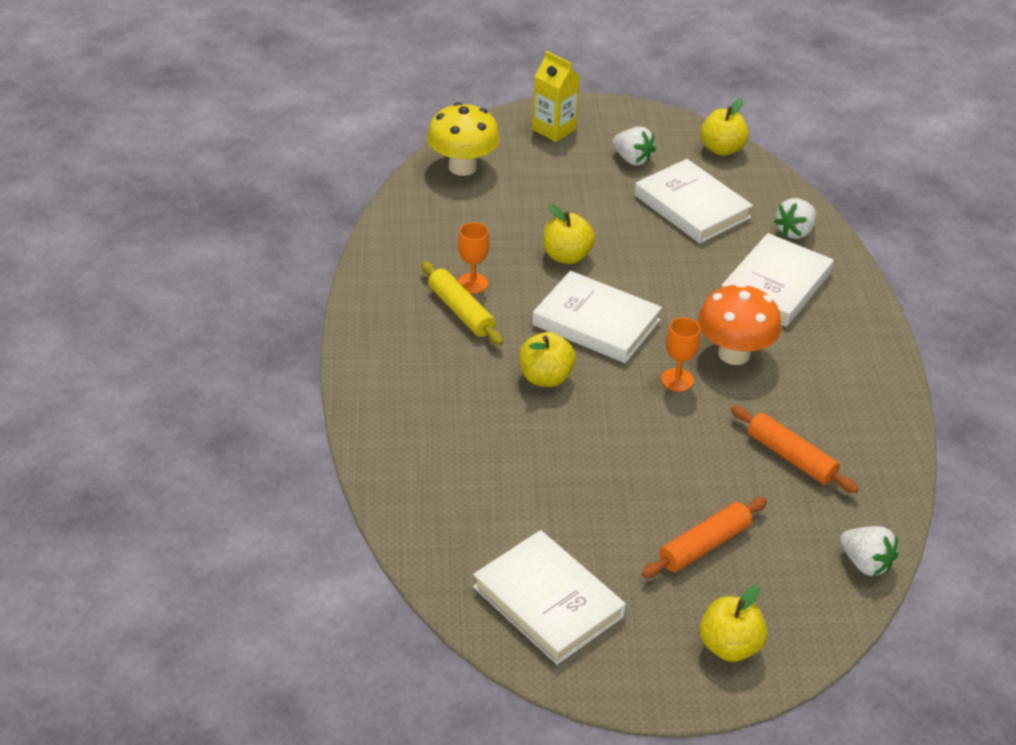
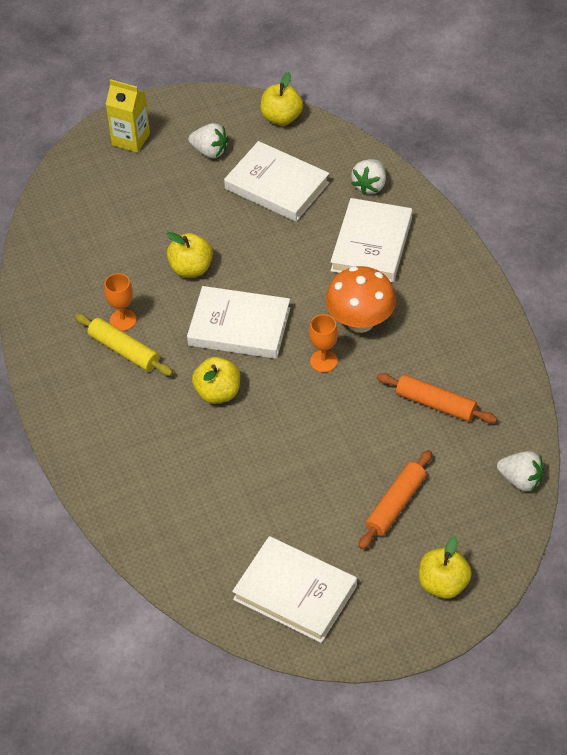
camera: 15 degrees left, 10 degrees up
yellow mushroom [427,102,500,176] -> none

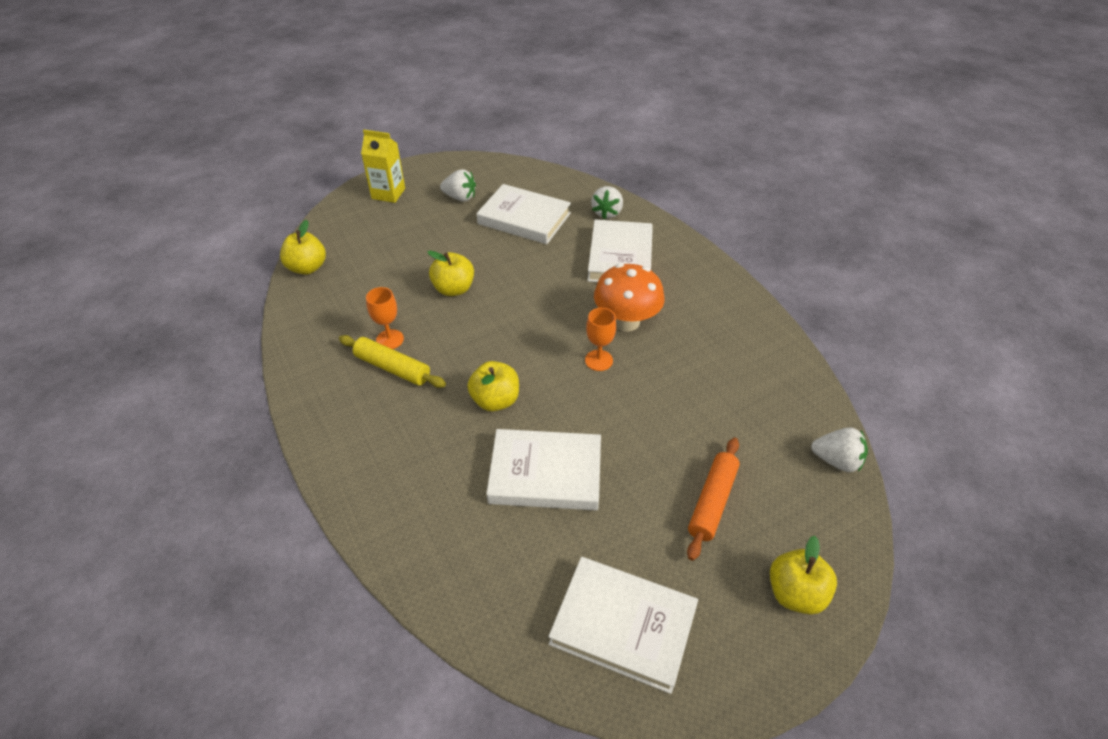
camera: 10 degrees left, 5 degrees down
white book [187,286,290,359] -> white book moved to [486,429,601,510]
yellow apple [260,72,303,125] -> yellow apple moved to [280,220,326,275]
orange rolling pin [377,373,497,423] -> none

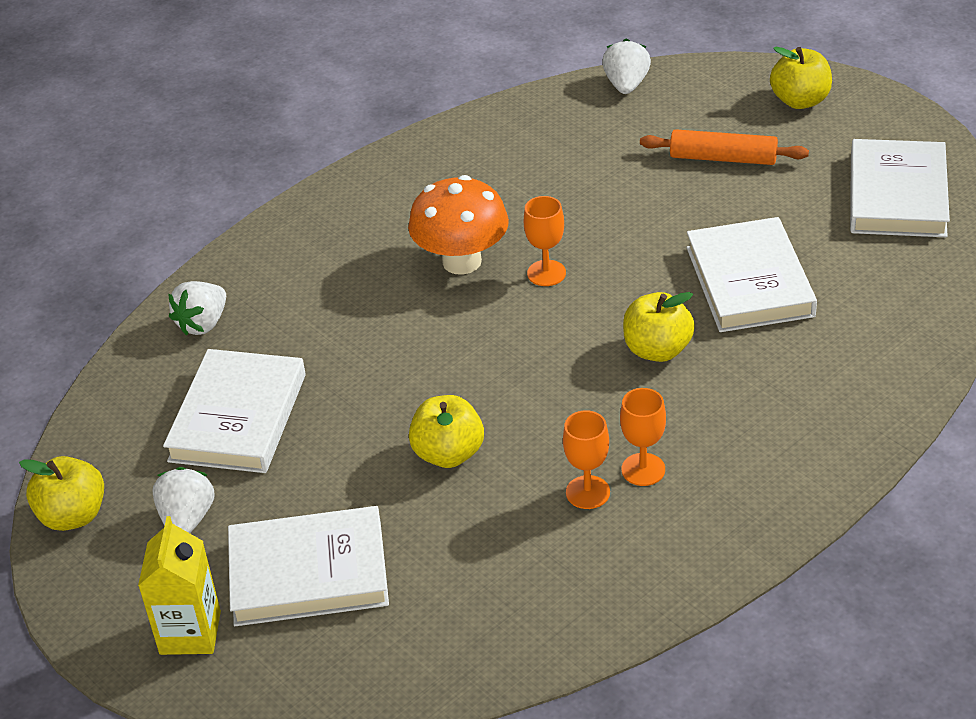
camera: 100 degrees left, 5 degrees down
yellow apple [280,220,326,275] -> yellow apple moved to [19,456,104,531]
yellow rolling pin [339,335,446,388] -> orange goblet [620,388,666,486]
white book [587,220,653,282] -> white book moved to [228,506,389,626]
white strawberry [591,186,623,219] -> white strawberry turned 120 degrees clockwise [169,281,226,336]

